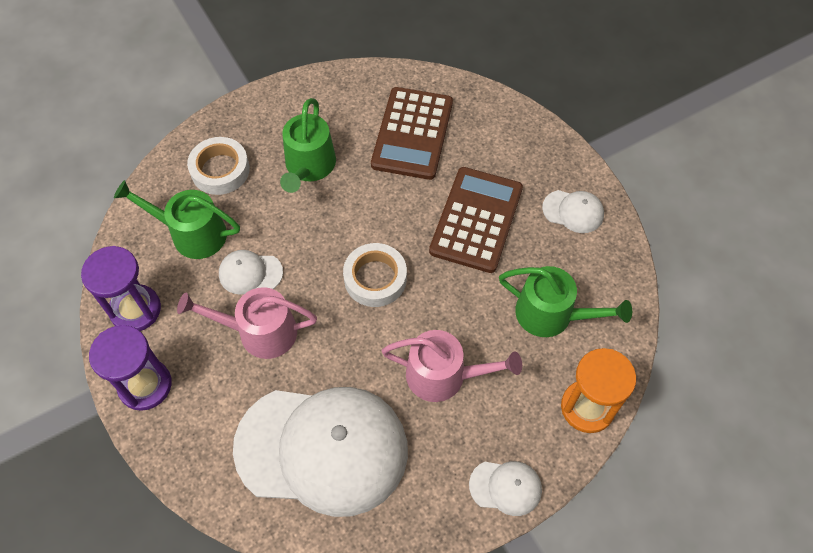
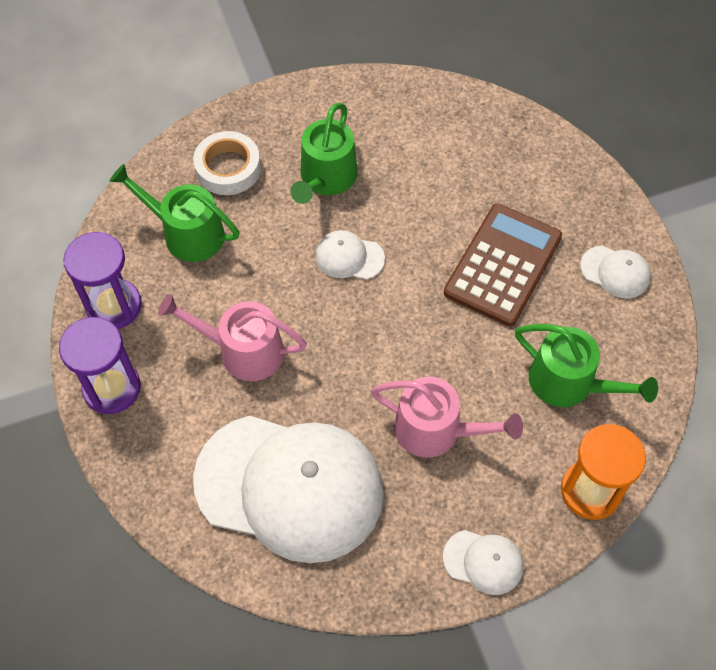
camera: 10 degrees right, 0 degrees up
white cap [219,250,283,295] -> white cap moved to [315,230,385,279]
white tape [343,243,407,307] -> none
brown calculator [371,87,453,180] -> none

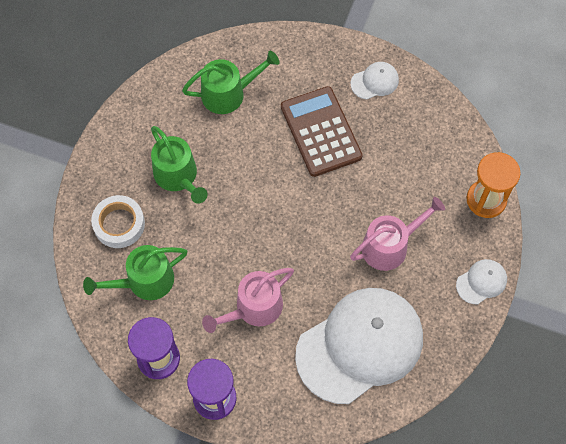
camera: 50 degrees left, 5 degrees up
white cap [315,230,385,279] -> none
green watering can [515,324,658,407] -> green watering can moved to [182,51,279,114]

